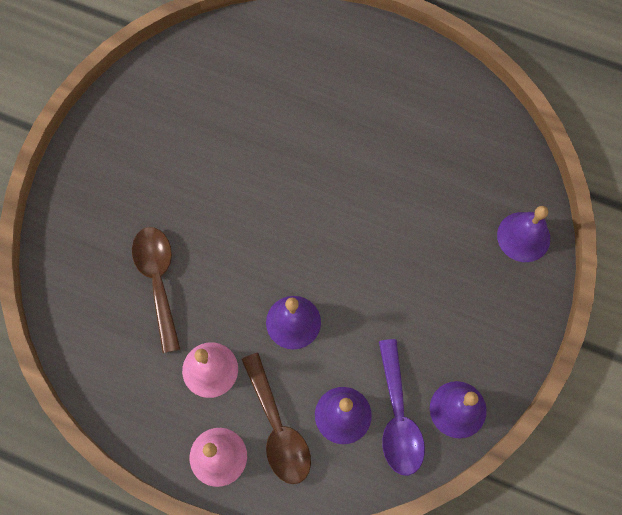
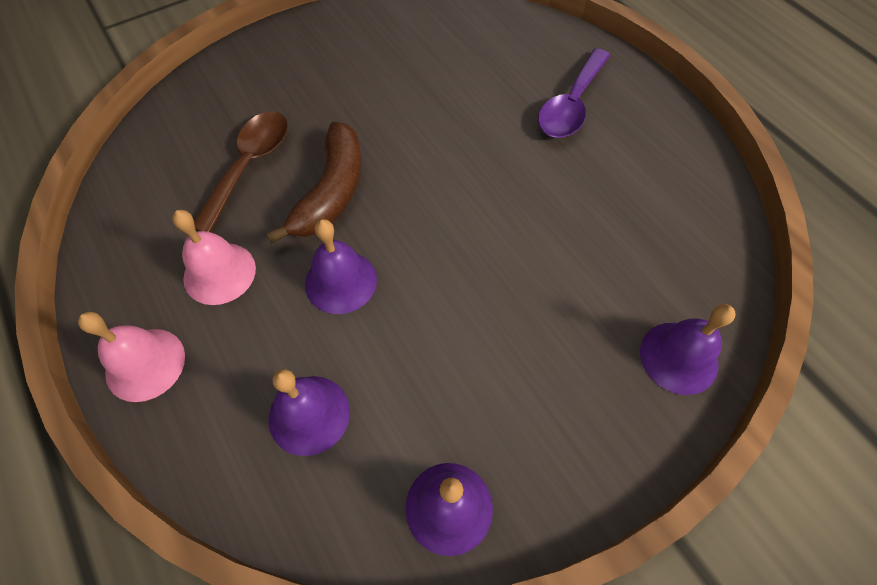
camera: 35 degrees right, 10 degrees down
brown spoon [241,353,311,484] -> none
purple spoon [379,339,425,476] -> purple spoon moved to [538,48,610,138]
none -> brown banana [266,121,361,244]

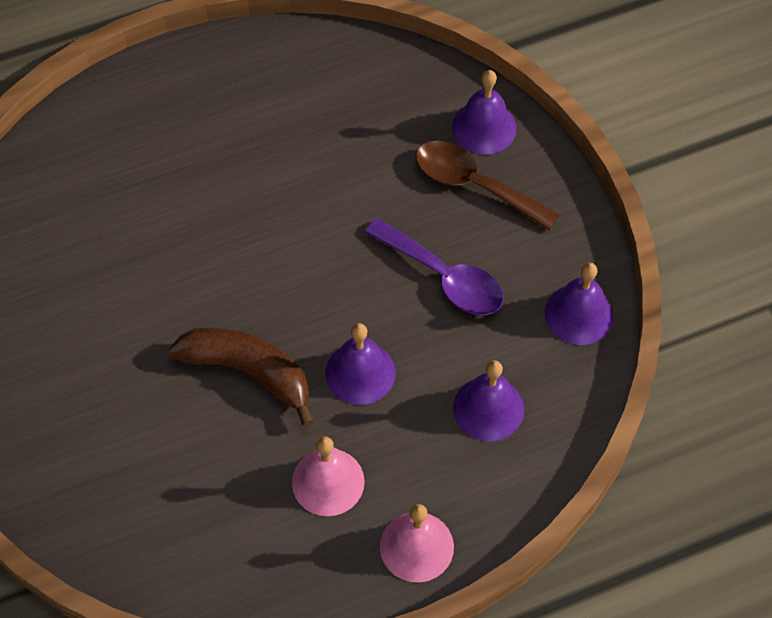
camera: 80 degrees left, 0 degrees up
brown spoon [194,111,288,232] -> brown spoon moved to [416,141,559,230]
purple spoon [538,48,610,138] -> purple spoon moved to [365,218,504,315]

